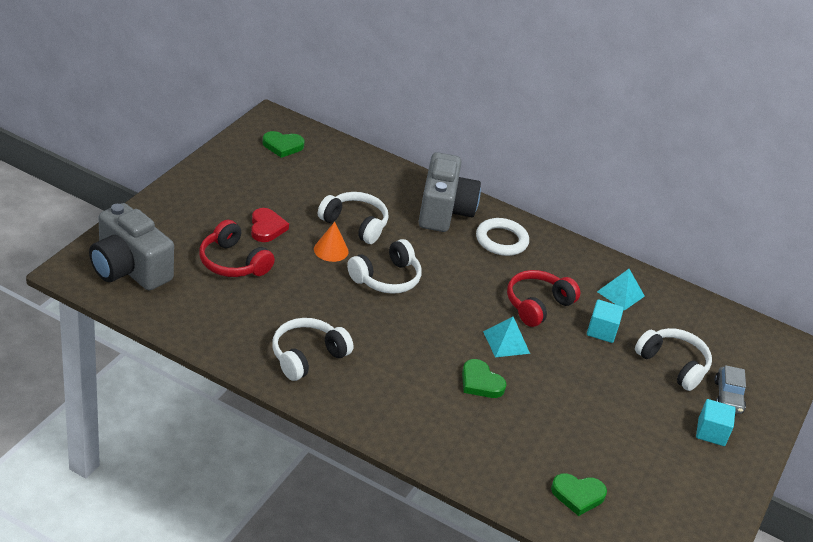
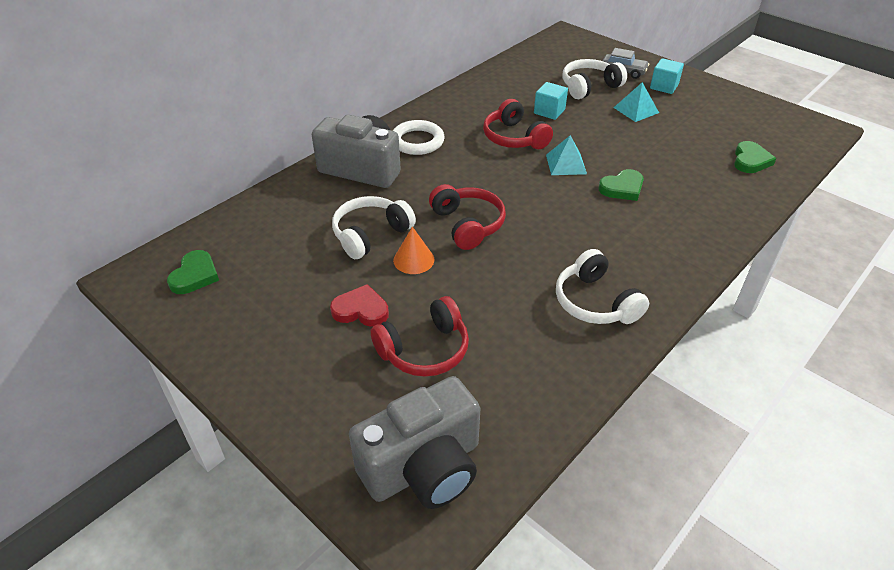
camera: 70 degrees left, 5 degrees up
white headphones [347,239,421,294] -> red headphones [429,184,506,250]
turquoise pyramid [597,269,645,311] -> turquoise pyramid moved to [614,82,659,122]

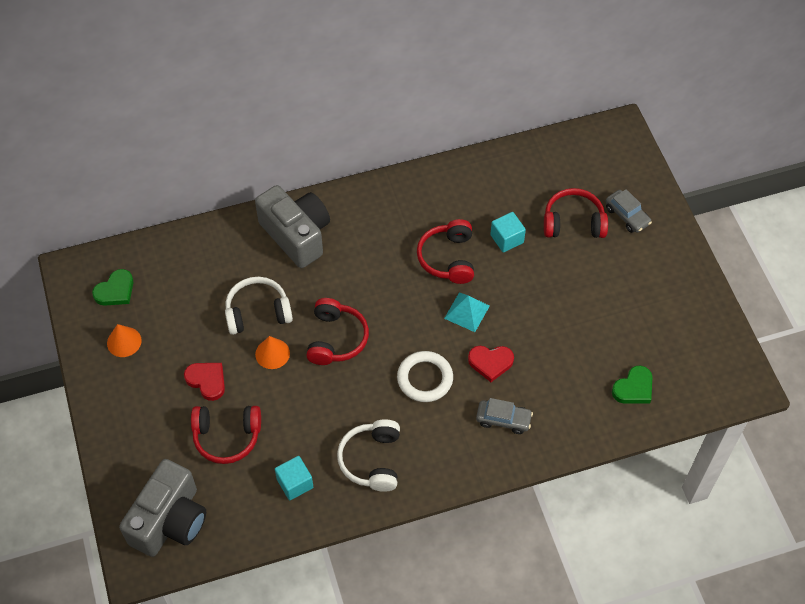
camera: 30 degrees right, 15 degrees up
grey camera [349,376,481,509] -> grey camera turned 60 degrees counterclockwise [119,459,206,557]
white ring [393,120,445,155] -> white ring moved to [397,351,453,402]
white headphones [563,59,627,99] -> red headphones [544,188,608,238]
green heart [599,169,644,201] -> red heart [468,346,514,382]
turquoise pyramid [614,82,659,122] -> none
turquoise cube [650,58,684,94] -> turquoise cube moved to [275,456,313,500]
none -> orange cone [107,324,142,357]
none -> grey car [476,398,533,434]

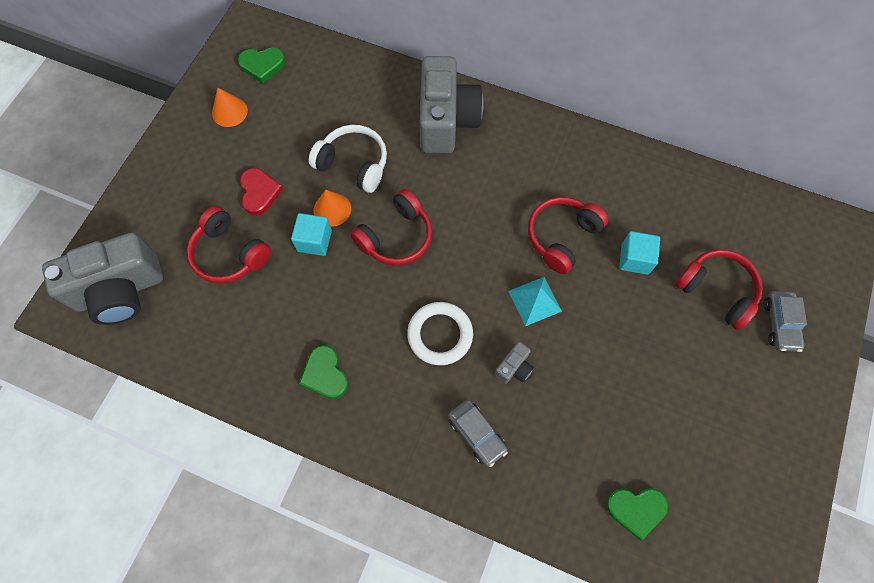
camera: 40 degrees right, 10 degrees up
turquoise cube [275,456,313,500] -> turquoise cube moved to [291,213,332,256]
white headphones [337,419,400,492] -> green heart [299,345,348,399]
red heart [468,346,514,382] -> grey camera [494,342,534,384]

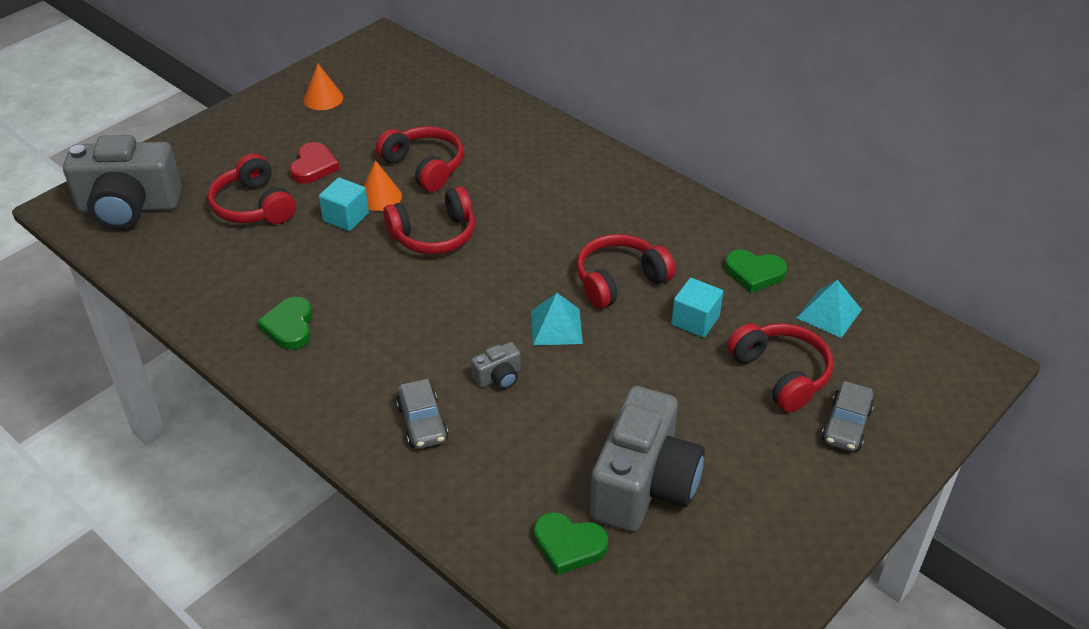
camera: 20 degrees right, 25 degrees down
green heart [238,47,286,83] -> green heart moved to [725,250,787,293]
white headphones [309,125,387,193] -> red headphones [376,126,464,192]
white ring [407,302,473,365] -> none
grey camera [420,56,483,153] -> grey camera moved to [590,386,705,532]
none -> turquoise pyramid [797,280,862,338]

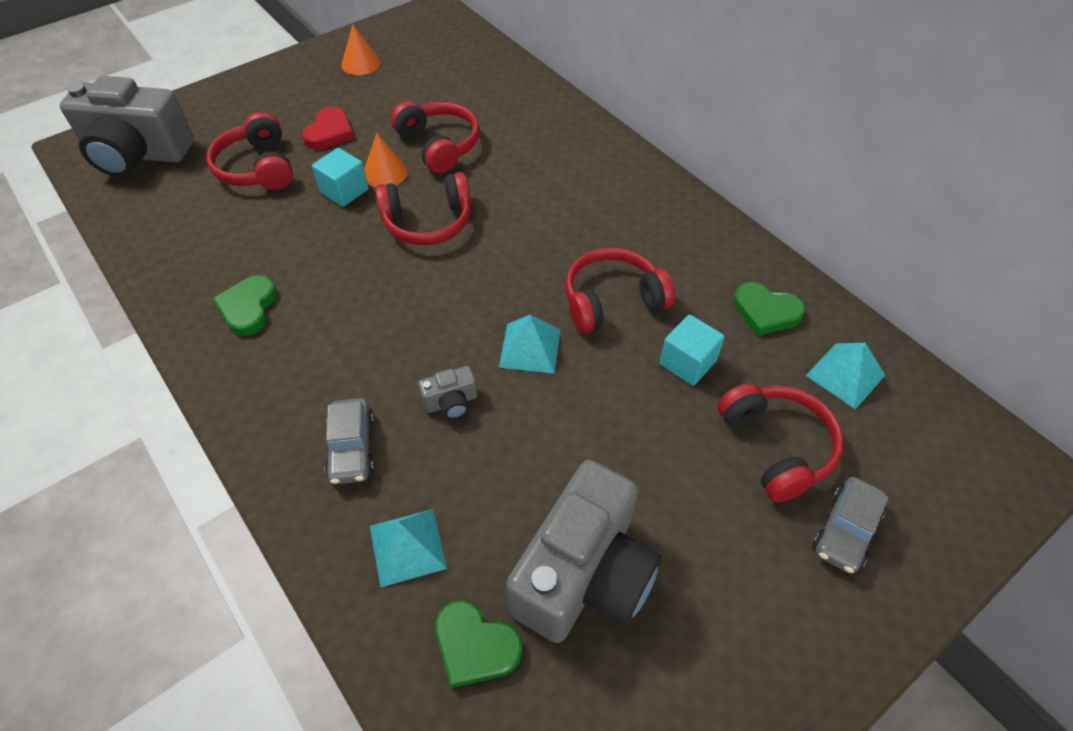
camera: 10 degrees right, 10 degrees up
none -> turquoise pyramid [370,509,447,588]

